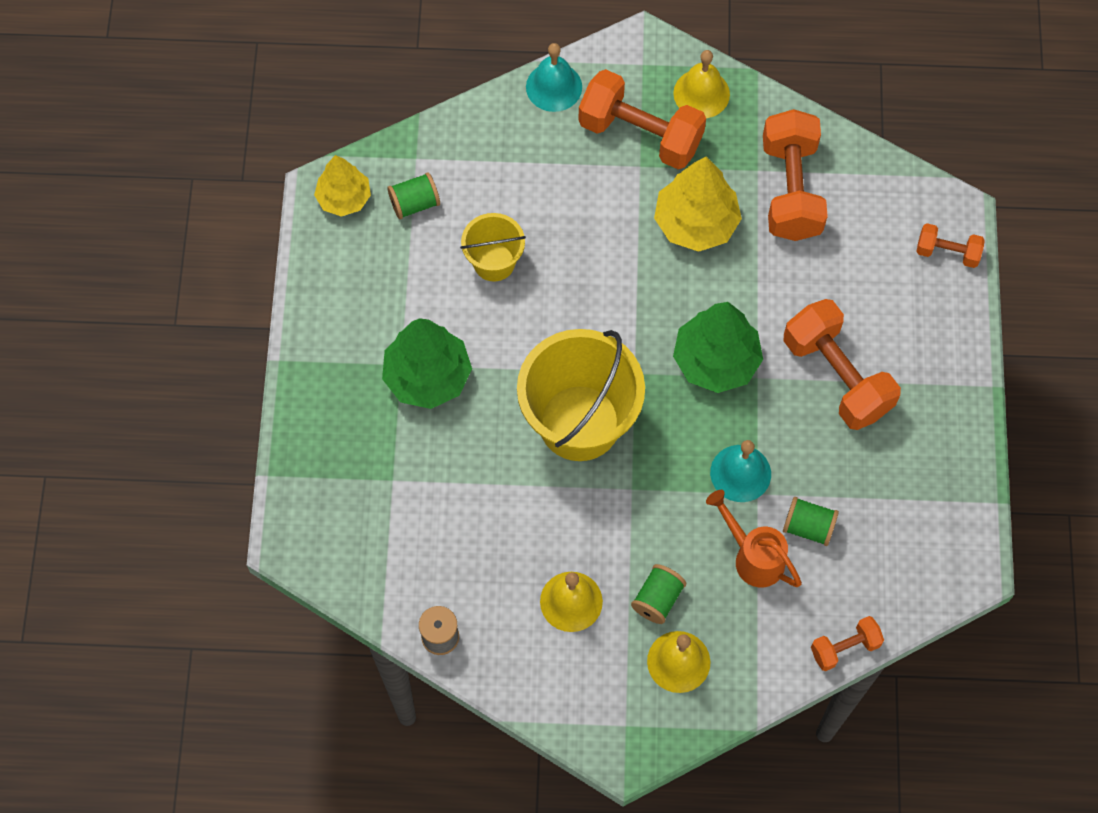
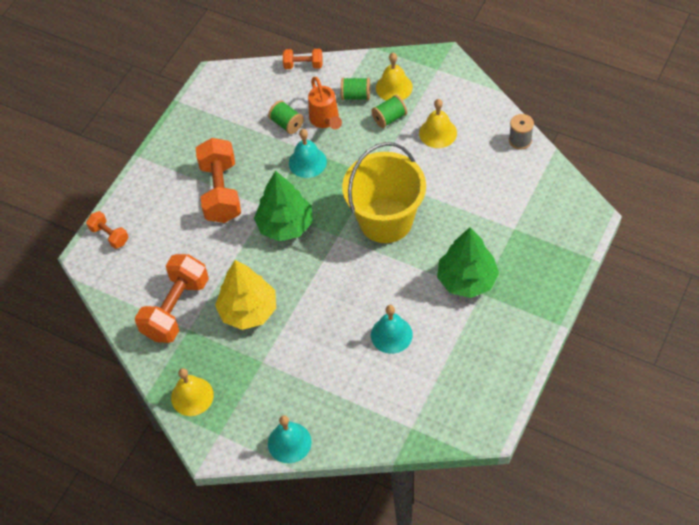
camera: 150 degrees left, 10 degrees down
yellow tree [314,155,371,217] -> none
green spool [387,172,440,219] -> green spool moved to [341,78,370,100]
yellow bucket [460,213,526,282] -> turquoise bell [371,305,413,354]
orange dumbbell [578,69,706,169] -> none

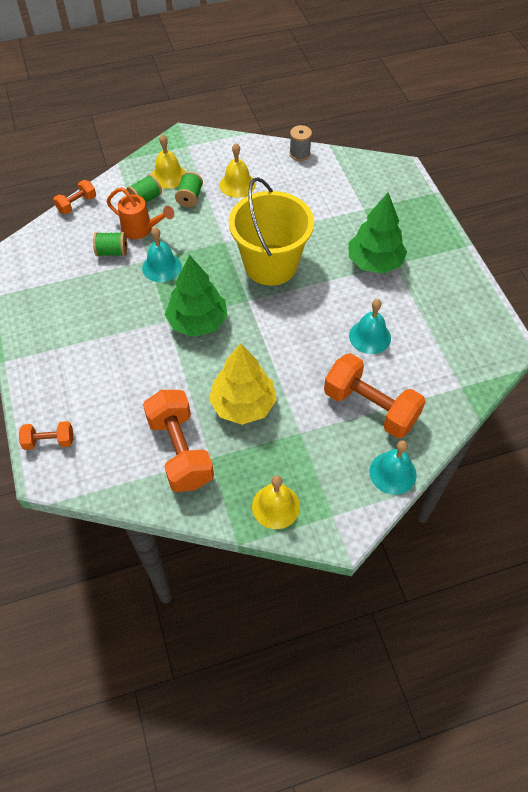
camera: 50 degrees left, 0 degrees up
orange dumbbell [196,138,241,223] -> orange dumbbell moved to [324,353,426,438]

